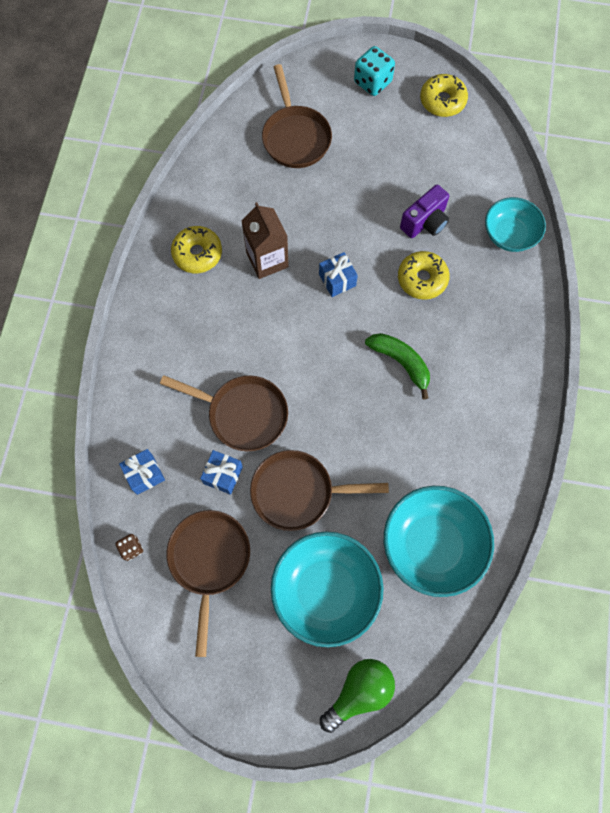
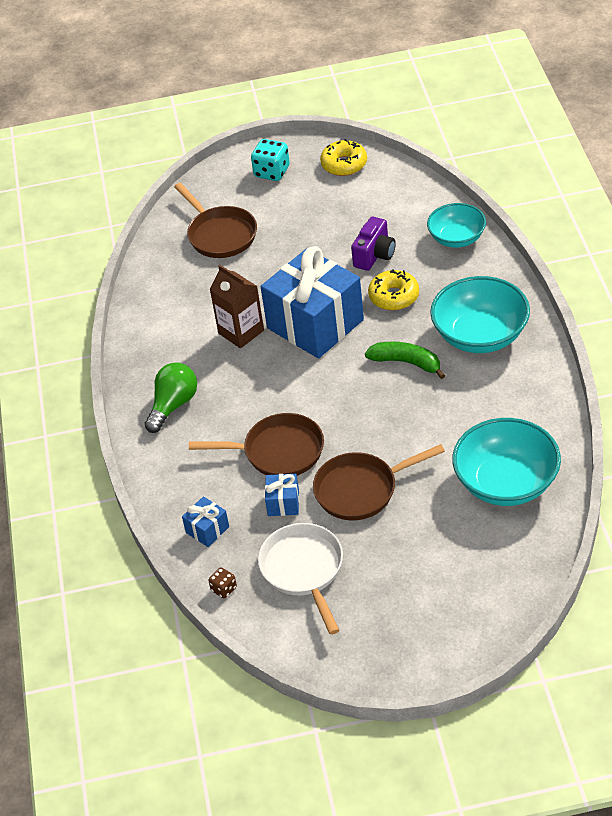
camera: 15 degrees left, 25 degrees down
brown pan [167,510,250,657] -> white pan [258,523,343,635]
yellow donut [171,226,222,273] -> none
turquoise bowl [271,531,384,647] -> turquoise bowl moved to [430,276,530,353]
blue gift [319,252,358,297] -> blue gift [261,246,364,358], size x2.46
green light bulb [320,659,395,733] -> green light bulb moved to [144,362,197,433]

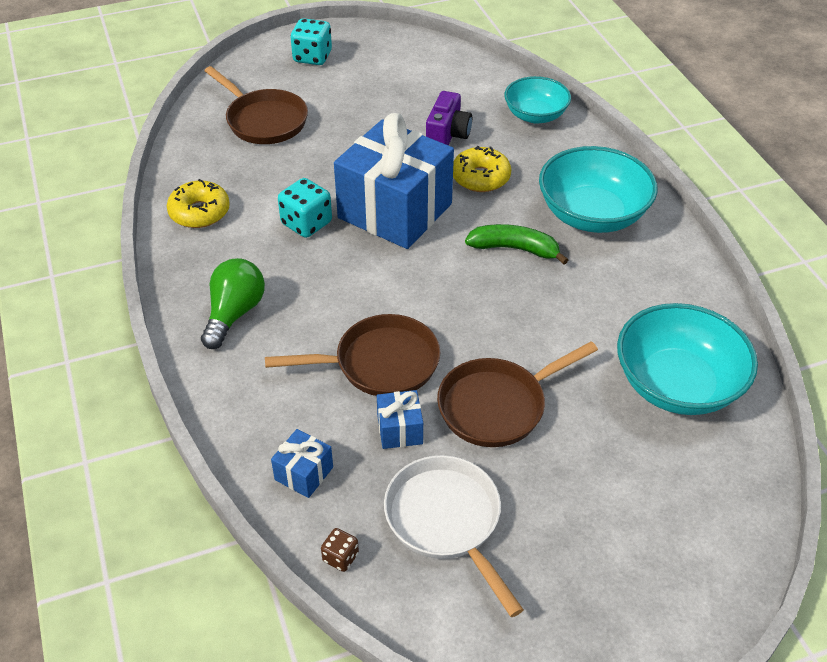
camera: 15 degrees left, 0 degrees up
brown carton [210,265,264,348] -> turquoise dice [278,178,332,238]
yellow donut [320,139,367,176] -> yellow donut moved to [167,179,230,228]

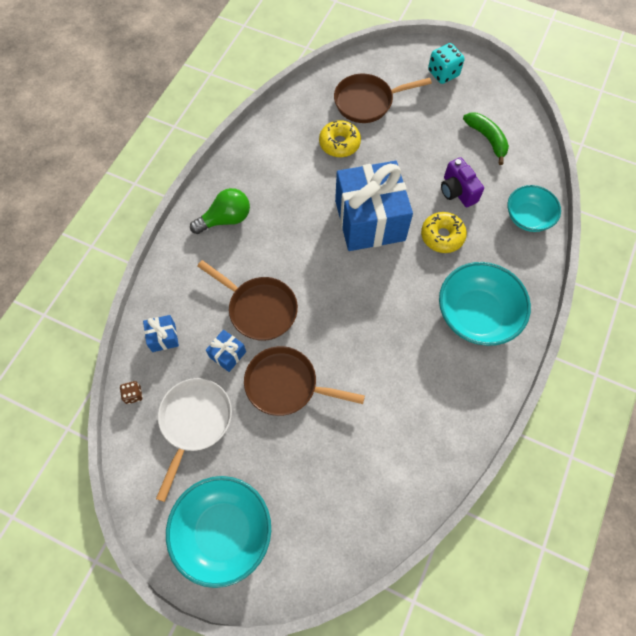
camera: 45 degrees right, 20 degrees up
yellow donut [167,179,230,228] -> yellow donut moved to [319,120,361,157]
brown pan [204,66,308,144] -> brown pan turned 75 degrees clockwise [334,74,432,123]
turquoise dice [278,178,332,238] -> none
purple camera [426,91,472,145] -> purple camera turned 90 degrees clockwise [441,157,484,207]
green banana [465,224,568,265] -> green banana moved to [463,112,509,165]
turquoise bowl [617,303,758,415] -> turquoise bowl moved to [166,476,271,588]

